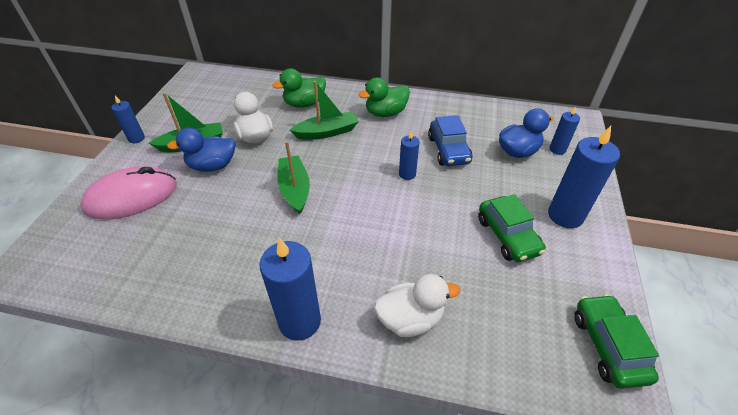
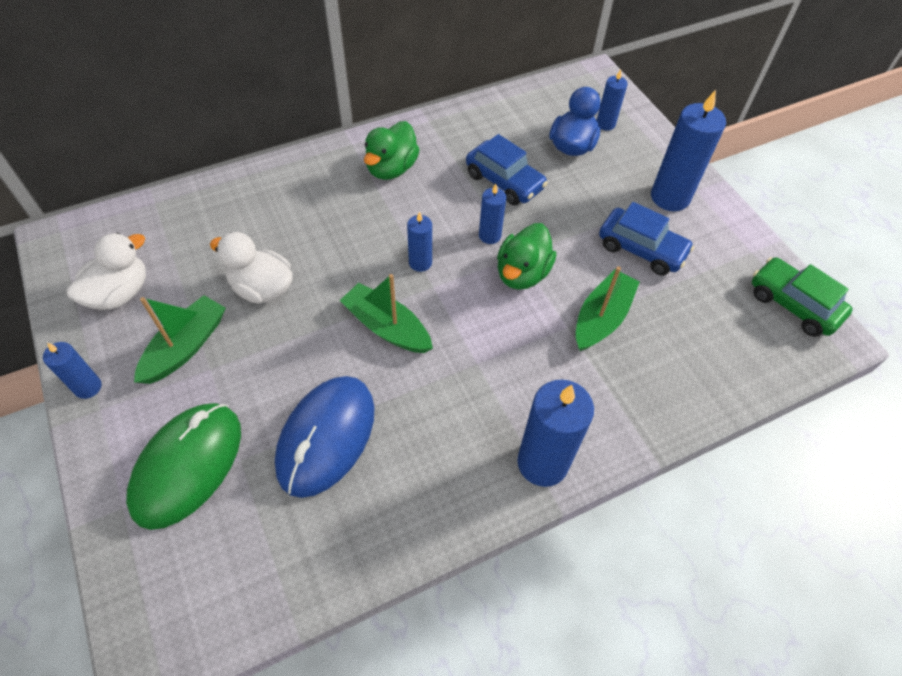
camera: 40 degrees left, 10 degrees up
pink mouse [80,166,177,220] -> green mouse [126,403,241,530]
blue duck [167,127,236,172] -> none
green duck [272,69,326,108] -> green duck moved to [497,223,556,290]
green boat [290,81,359,140] -> green boat moved to [576,266,640,351]
white duck [374,274,460,337] -> white duck moved to [66,232,146,310]
green car [478,194,546,262] -> blue car [599,202,694,275]
none -> blue mouse [275,376,375,498]
none -> blue candle [407,211,432,272]

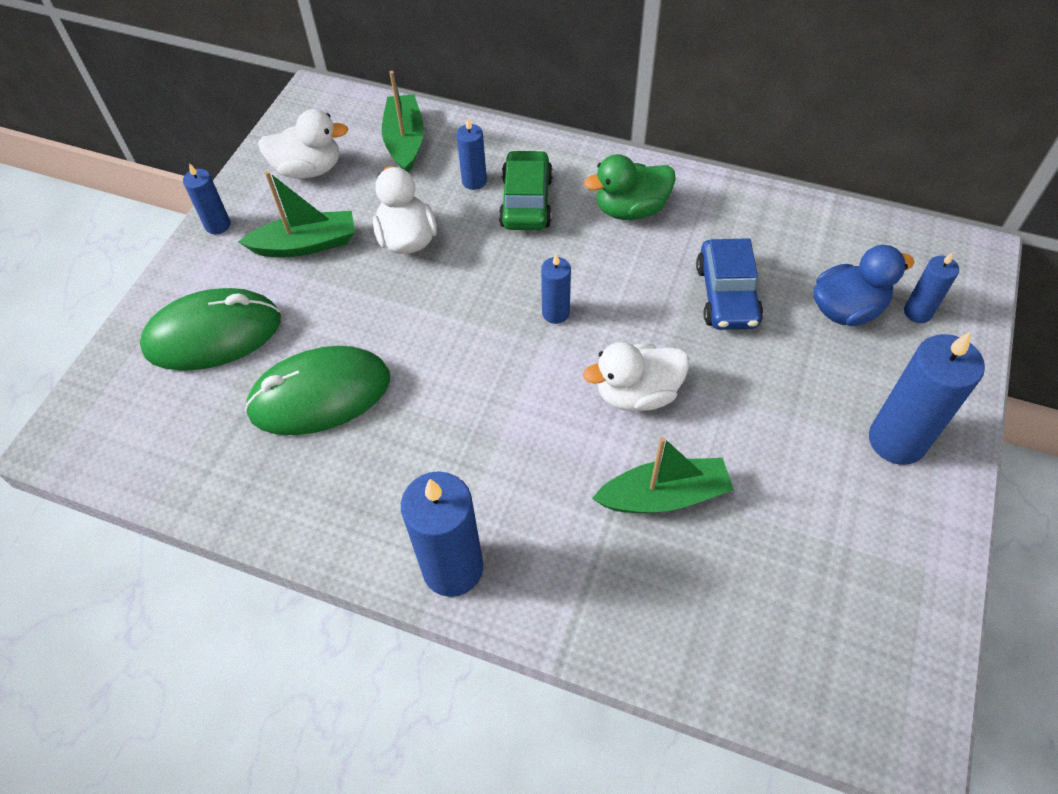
camera: 50 degrees right, 0 degrees up
blue mouse [275,376,375,498] -> green mouse [245,346,390,435]
green boat [339,274,433,353] -> green boat moved to [382,71,424,173]
blue candle [479,184,506,244] -> blue candle moved to [456,118,487,190]
green duck [497,223,556,290] -> white duck [583,342,689,411]
blue car [599,202,694,275] -> none
green car [752,257,853,337] -> green car moved to [499,150,553,230]

